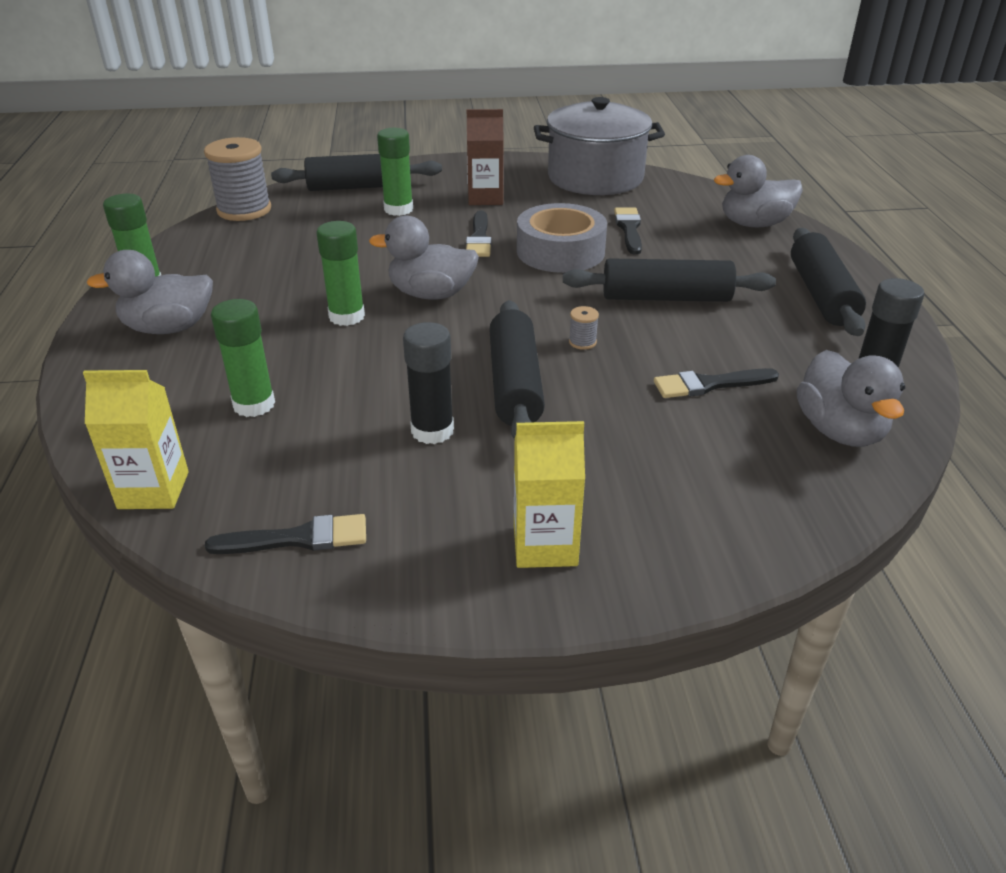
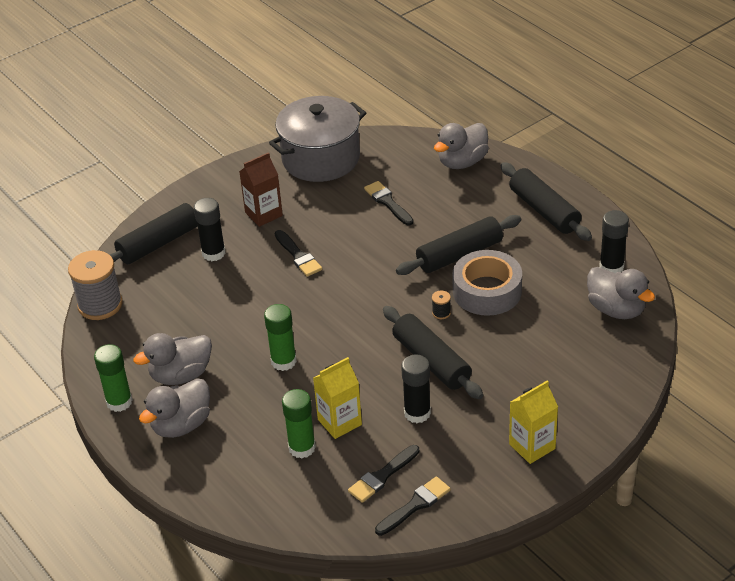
camera: 30 degrees left, 5 degrees up
yellow carton [83,370,189,509] -> yellow carton moved to [313,357,362,439]
grey duck [369,216,479,300] -> grey duck moved to [133,333,212,385]
green glue stick [377,128,413,216] -> black glue stick [194,198,226,261]
grey tape [517,203,607,273] -> grey tape moved to [452,250,522,316]
grey spool [569,306,599,350] -> black spool [432,291,451,319]
black brush [654,368,779,398] -> black brush moved to [348,445,420,503]

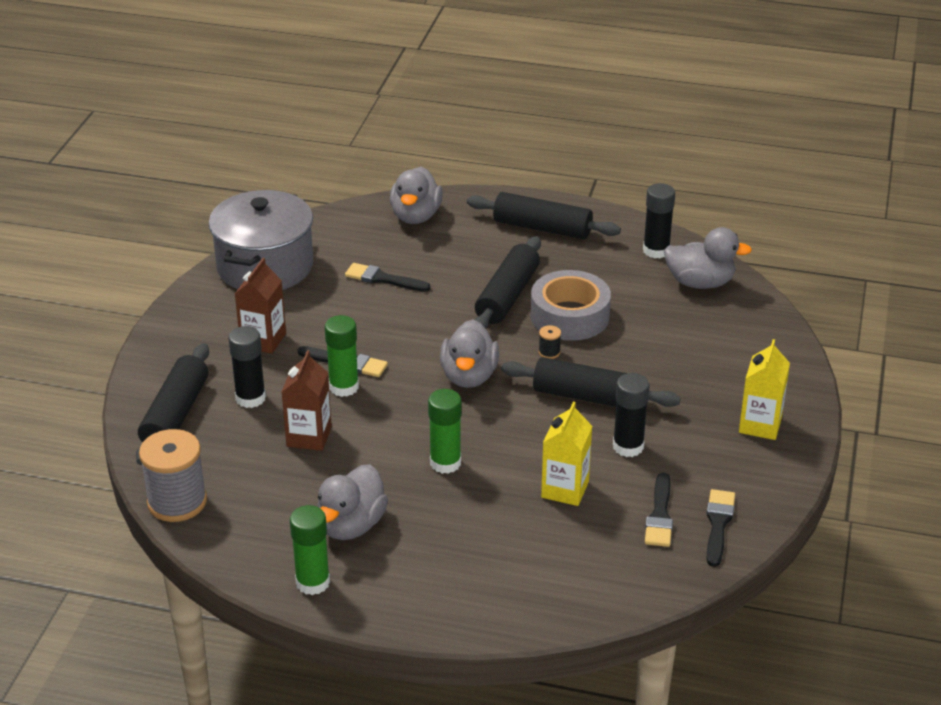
camera: 40 degrees left, 5 degrees down
grey duck [139,378,210,438] -> grey duck moved to [440,319,499,388]
green glue stick [282,389,316,458] -> green glue stick moved to [325,315,359,397]
none -> brown carton [282,350,332,451]

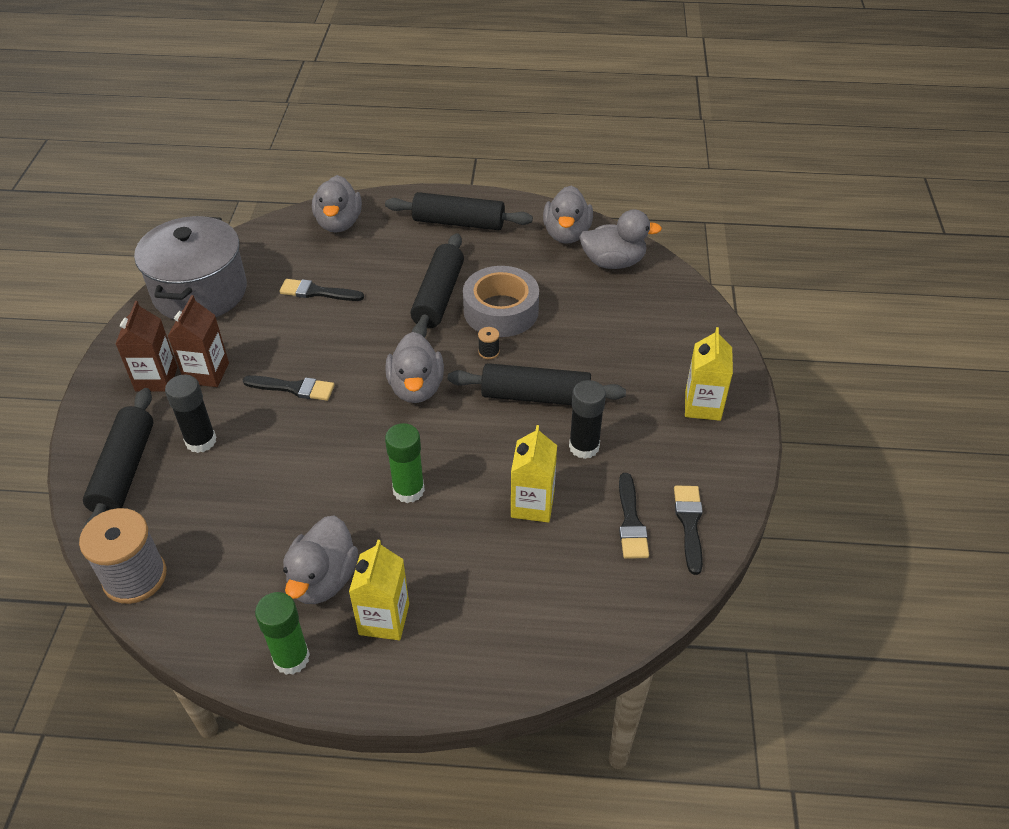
camera: 10 degrees left, 10 degrees up
brown carton [282,350,332,451] -> brown carton moved to [116,301,177,392]
green glue stick [325,315,359,397] -> none
black glue stick [643,183,675,258] -> grey duck [543,186,593,244]
none -> yellow carton [349,539,409,640]

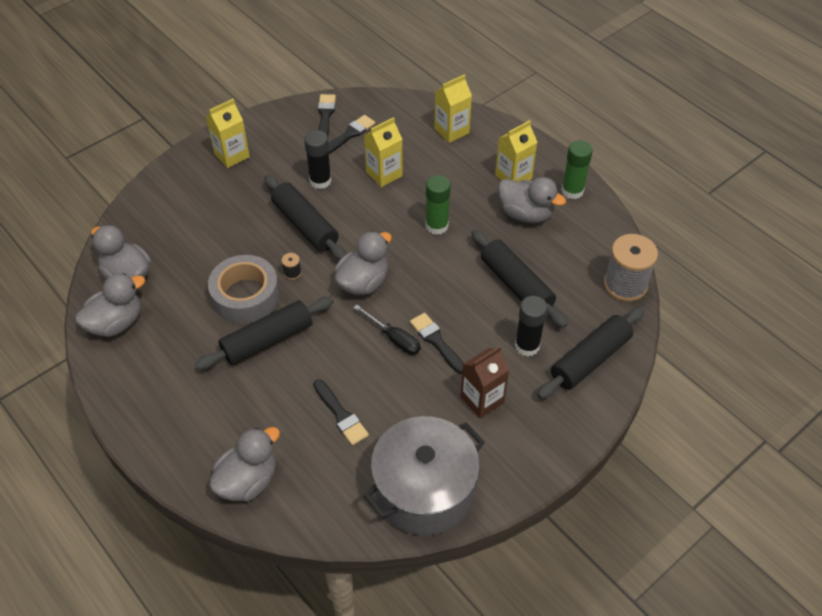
camera: 135 degrees left, 5 degrees up
brown carton [116,301,177,392] -> none
grey duck [283,515,358,604] -> grey duck turned 60 degrees clockwise [498,177,566,223]
black rolling pin [385,192,533,230] -> black rolling pin moved to [471,229,568,328]
black brush [674,486,703,575] -> black brush turned 135 degrees clockwise [318,94,336,137]
none -> black screwdriver [353,305,421,355]
none -> yellow carton [434,74,472,143]

